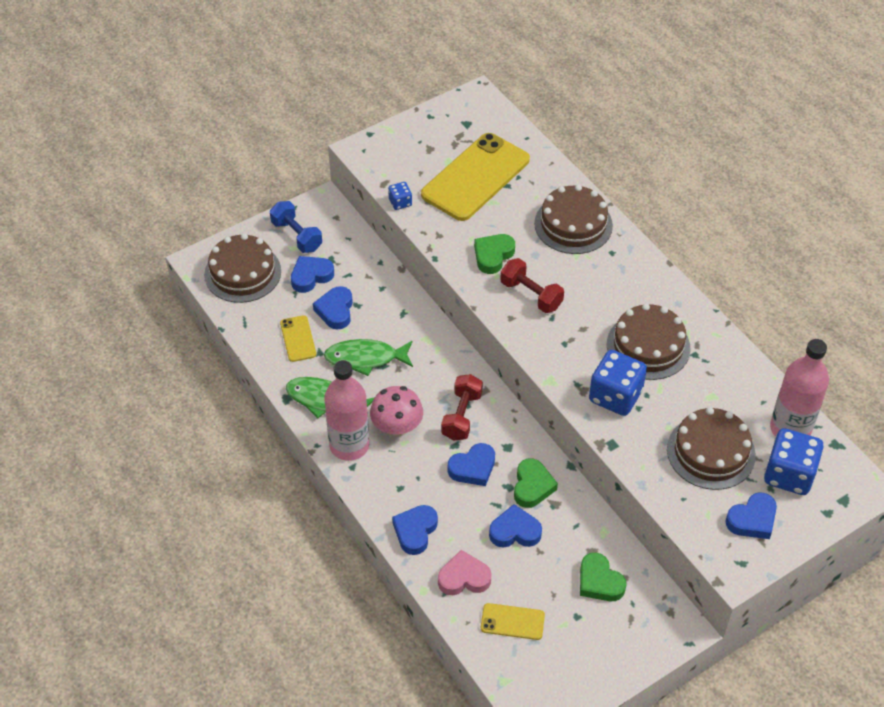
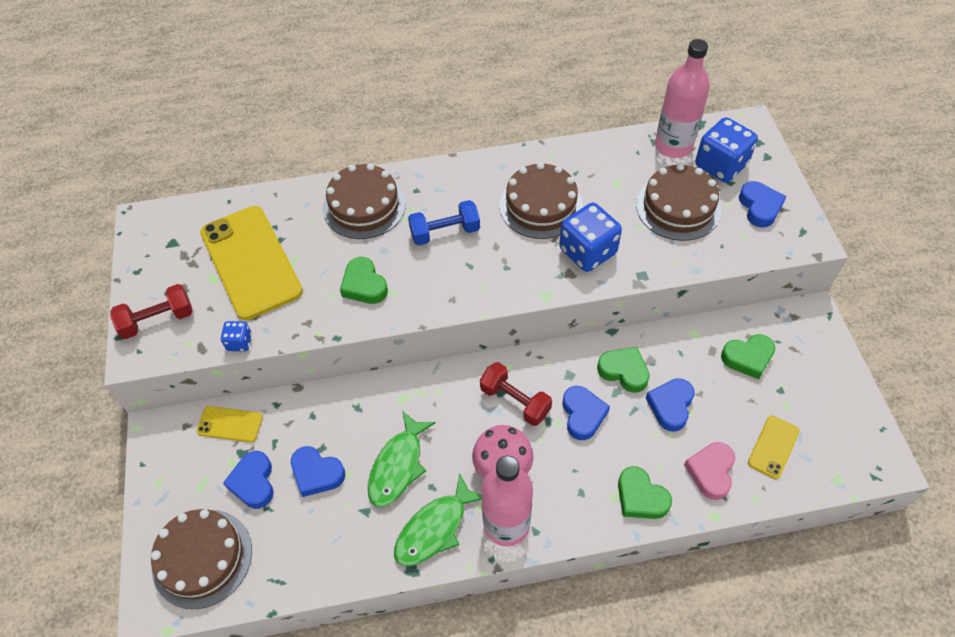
camera: 65 degrees left, 5 degrees up
blue dumbbell [270,201,322,253] -> blue dumbbell moved to [408,200,480,246]
yellow phone [280,315,316,362] -> yellow phone moved to [196,406,263,442]
blue heart [392,505,438,555] -> green heart [618,466,672,519]
red dumbbell [500,258,564,313] -> red dumbbell moved to [110,284,193,339]

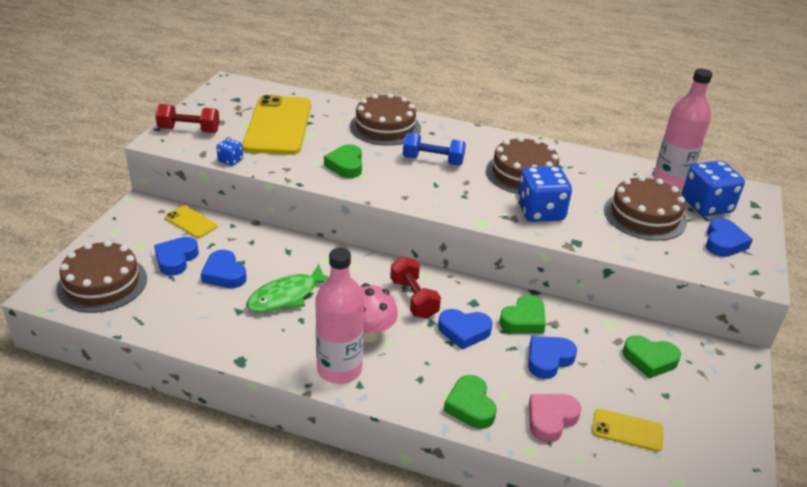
camera: 25 degrees right, 20 degrees down
green fish [394,473,482,566] -> none
blue heart [563,386,610,440] -> blue heart turned 75 degrees clockwise [438,309,493,350]
green heart [597,347,650,393] -> green heart turned 75 degrees clockwise [499,295,546,334]
yellow phone [748,416,800,479] -> yellow phone turned 45 degrees clockwise [592,409,663,452]

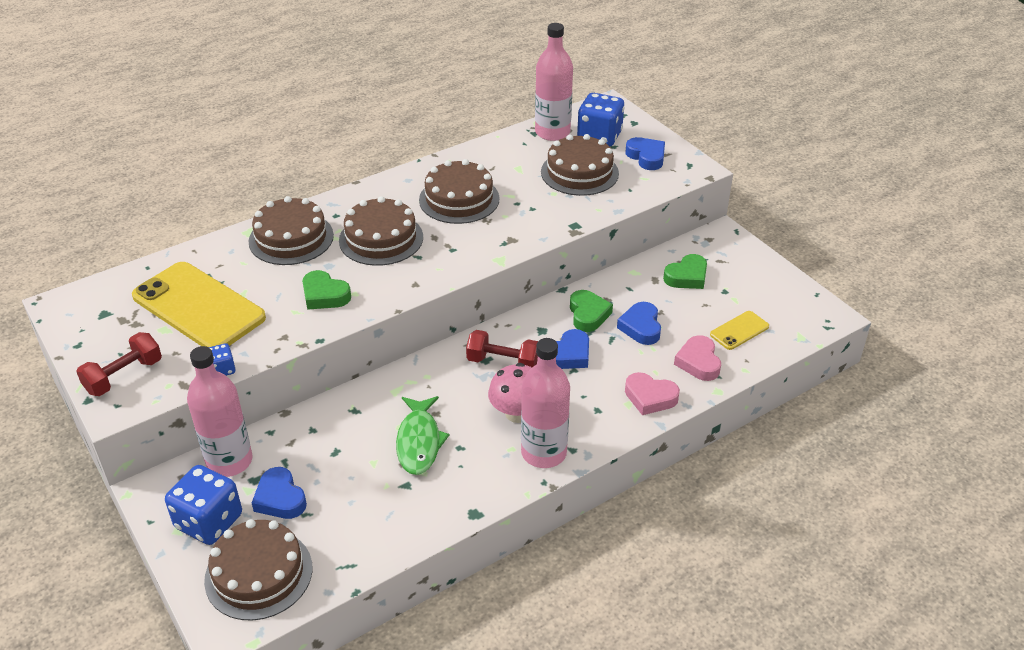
camera: 50 degrees left, 5 degrees up
yellow phone [165,206,217,238] -> pink bottle [187,346,253,477]
blue heart [201,250,247,288] -> none
blue dumbbell [403,132,466,166] -> brown cake [339,196,423,266]
green heart [444,375,497,429] -> pink heart [625,372,680,415]
blue dice [517,166,572,222] -> blue dice moved to [165,465,242,545]

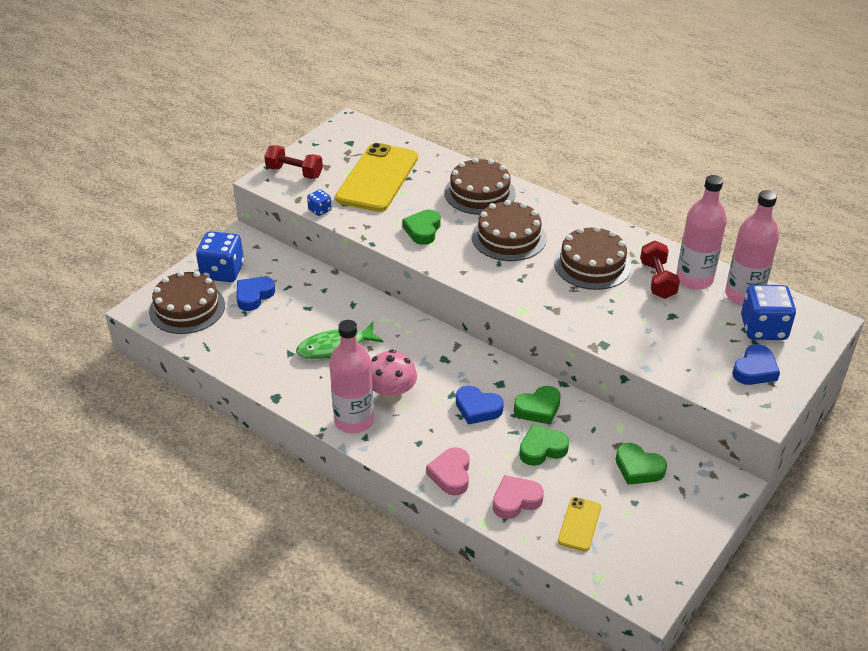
camera: 70 degrees right, 0 degrees up
pink bottle [187,346,253,477] -> pink bottle moved to [676,175,727,290]
red dumbbell [466,330,538,367] -> red dumbbell moved to [640,240,680,299]
brown cake [541,134,619,196] -> none
blue heart [617,302,661,345] -> green heart [519,425,569,466]
yellow phone [710,311,769,350] -> yellow phone turned 75 degrees clockwise [558,497,601,552]

